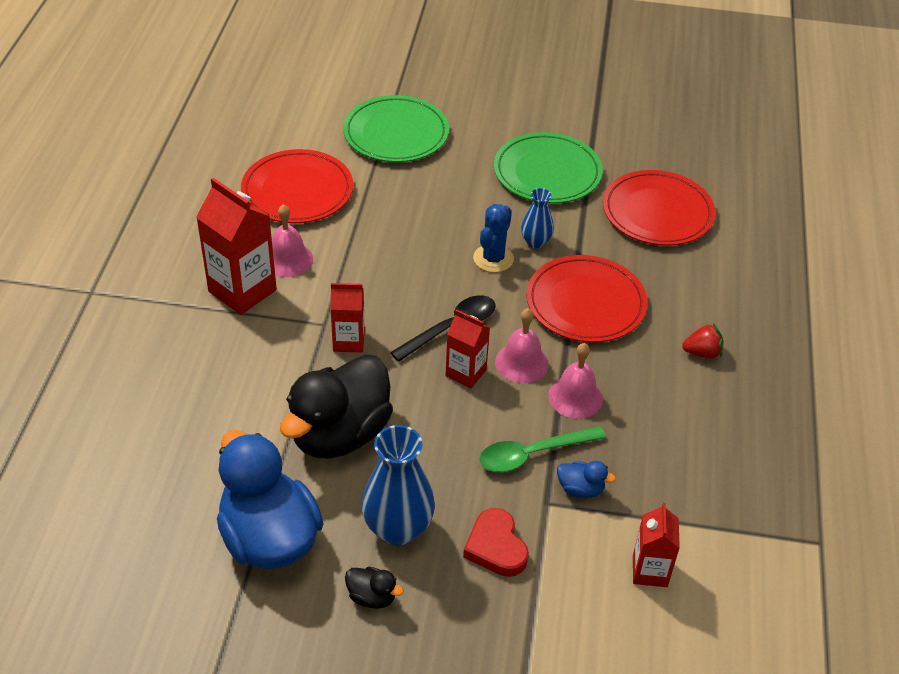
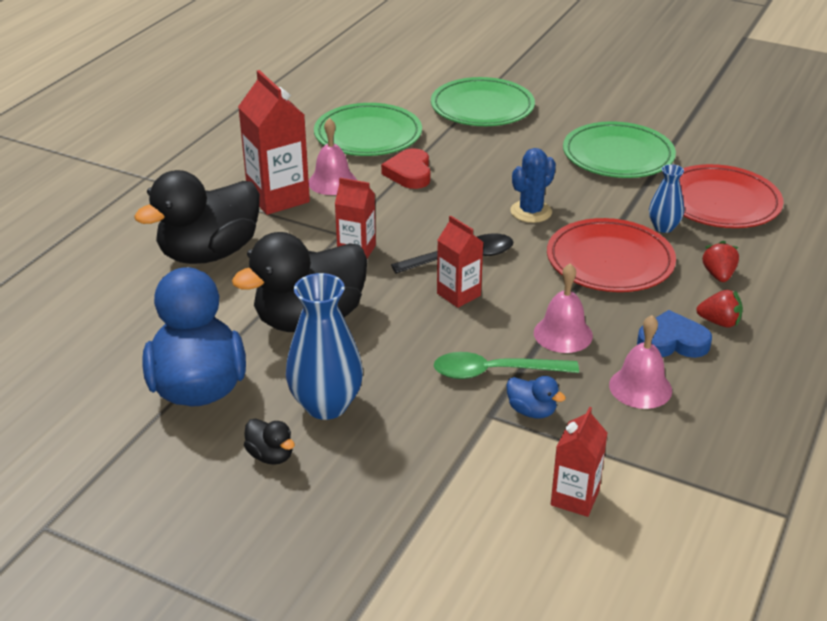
camera: 20 degrees right, 10 degrees down
red plate [241,149,353,223] -> green plate [314,103,422,156]
red heart [463,508,529,577] -> red heart moved to [381,148,431,189]
pink bell [495,308,549,383] -> pink bell moved to [609,315,672,409]
blue vase [521,188,554,248] -> blue vase moved to [649,164,684,233]
none -> black duck [134,170,260,264]
none -> blue heart [637,310,712,358]
none -> red strawberry [702,241,739,282]

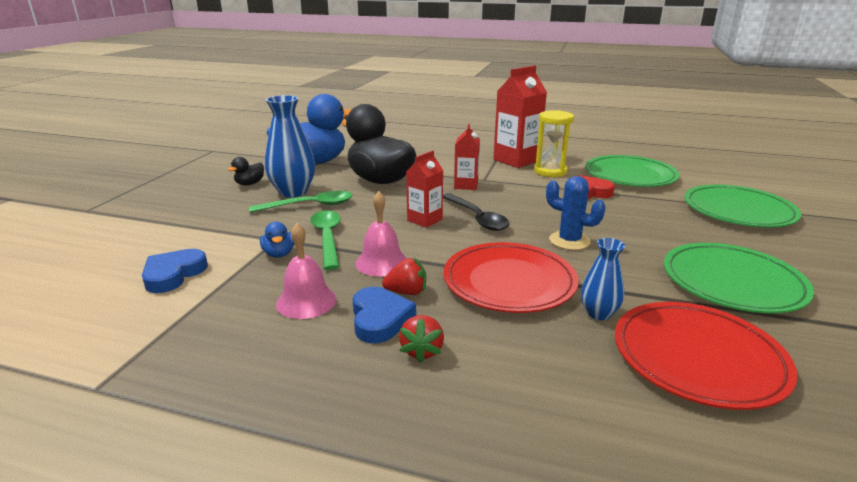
camera: 80 degrees right, 10 degrees down
black duck [134,170,260,264] -> none
pink bell [309,118,357,195] -> yellow hourglass [534,110,574,177]
blue duck [506,376,566,418] -> blue duck turned 45 degrees counterclockwise [260,222,294,258]
red carton [551,407,607,517] -> blue heart [142,249,208,293]
red strawberry [702,241,739,282] -> red strawberry moved to [382,258,426,295]
none -> green spoon [249,191,353,213]

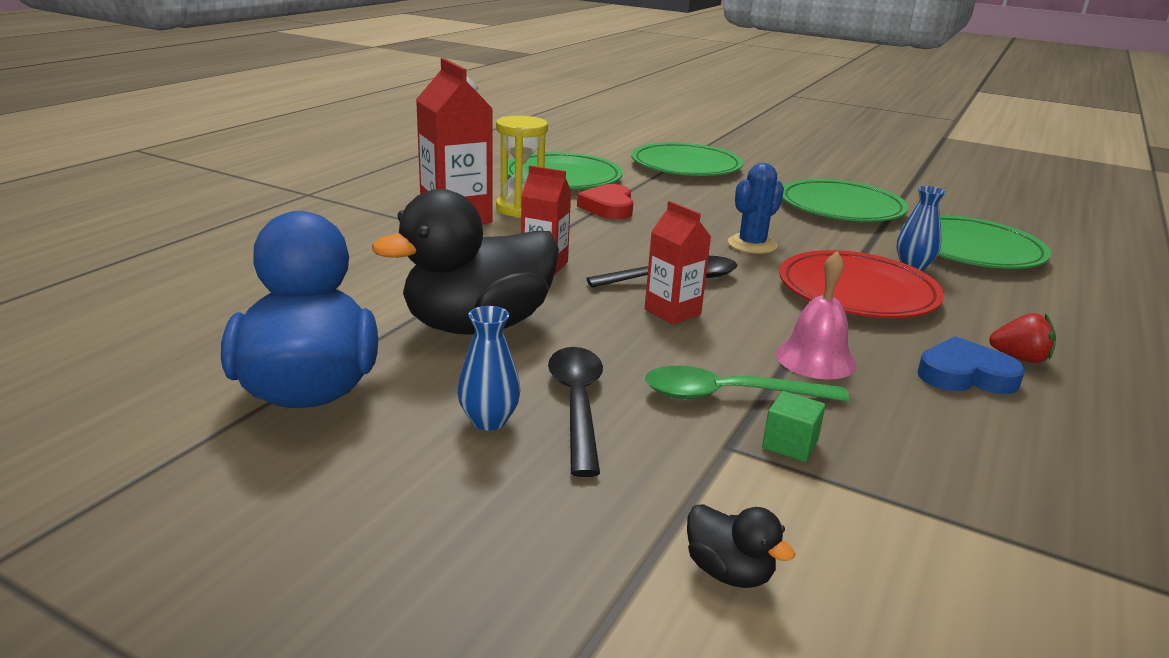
camera: 80 degrees left, 0 degrees up
blue heart [142,249,208,293] -> none
black duck [228,157,264,185] -> black duck moved to [687,504,795,588]
green spoon [249,191,353,213] -> black spoon [548,347,603,477]
blue duck [260,222,294,258] -> green cube [762,391,826,462]
blue vase [265,95,315,197] -> blue vase [457,306,521,431], size x0.56
pink bell [276,223,337,319] -> none
red strawberry [382,258,426,295] -> none
red plate [615,302,797,410] -> green plate [902,215,1051,269]

